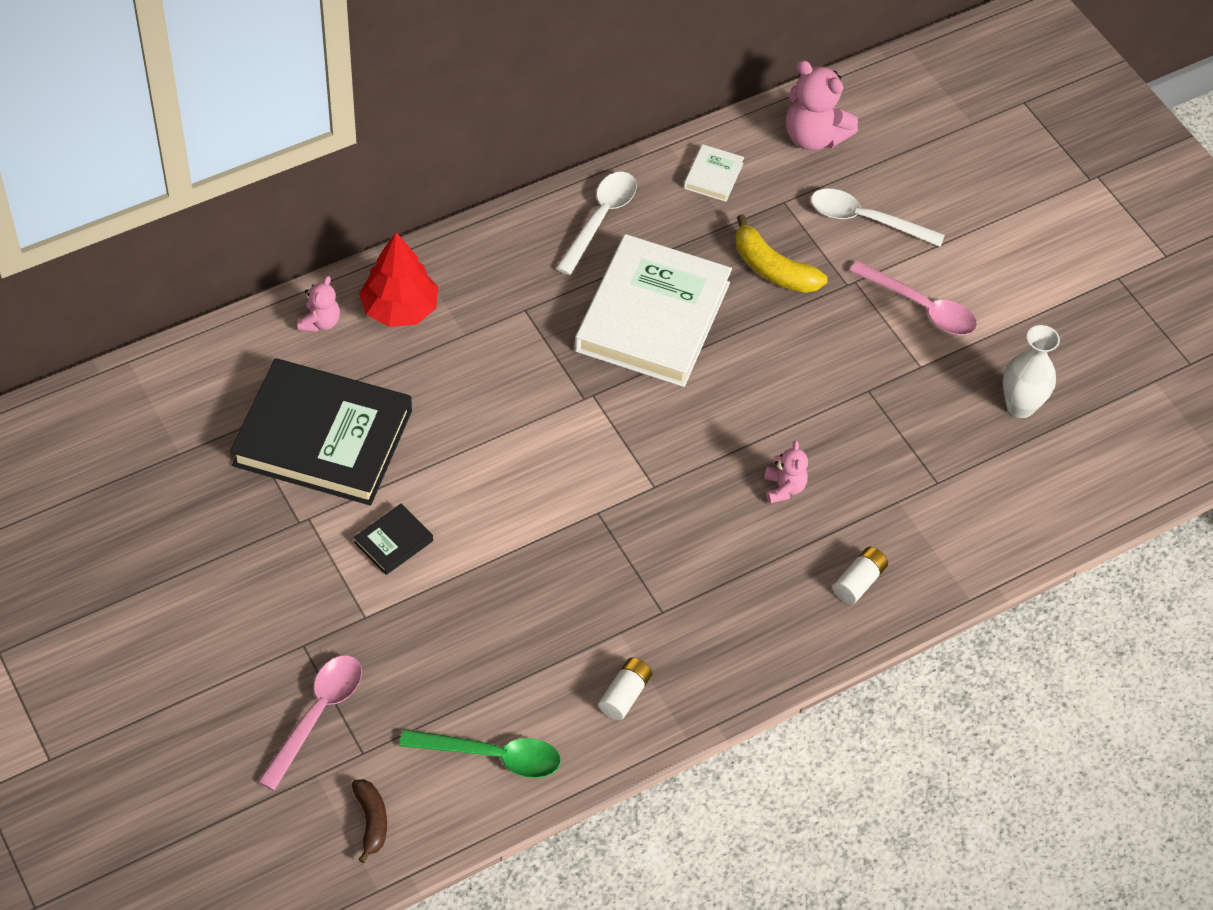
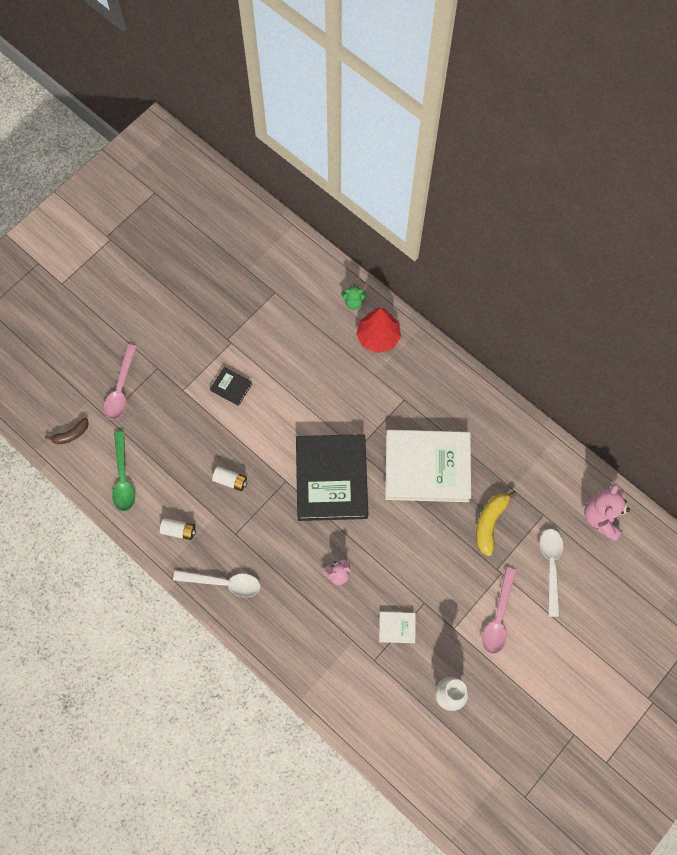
camera: 75 degrees right, 15 degrees up
black book [230,358,412,505] -> black book moved to [296,434,368,521]
pink spoon [258,655,362,791] -> pink spoon turned 90 degrees clockwise [103,344,136,420]
pink teddy bear [297,276,340,332] -> green teddy bear [341,284,367,310]
white spoon [556,172,637,275] -> white spoon moved to [173,570,260,597]
white book [684,144,744,202] -> white book moved to [379,612,415,643]
white battery [833,547,888,604] -> white battery moved to [212,466,247,491]

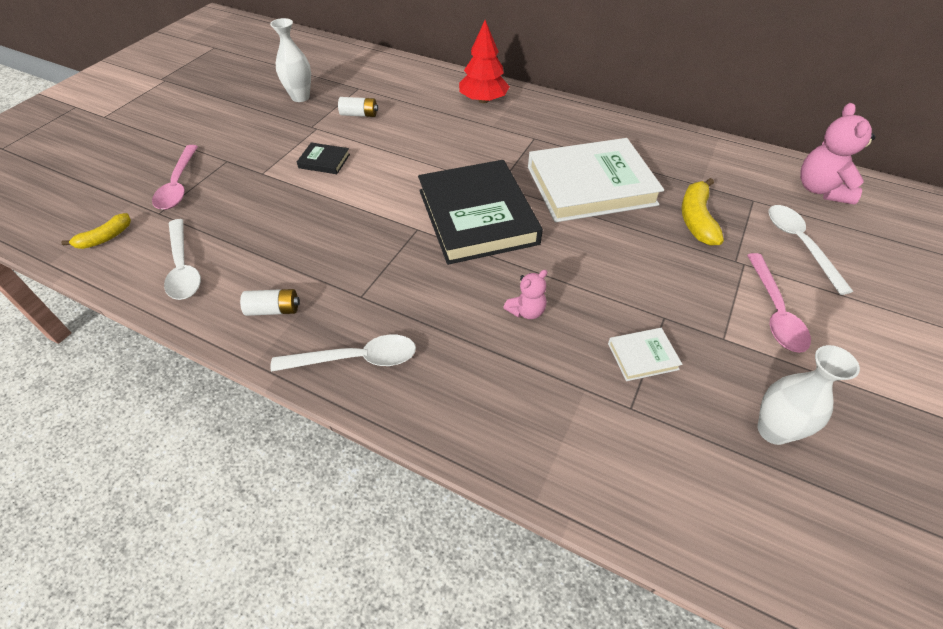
camera: 15 degrees left, 20 degrees down
brown banana [45,418,89,444] -> yellow banana [61,213,131,249]
green spoon [112,431,135,511] -> white spoon [164,219,201,300]
white battery [212,466,247,491] -> white battery moved to [338,97,378,117]
green teddy bear [341,284,367,310] -> none
none -> white vase [270,18,311,102]

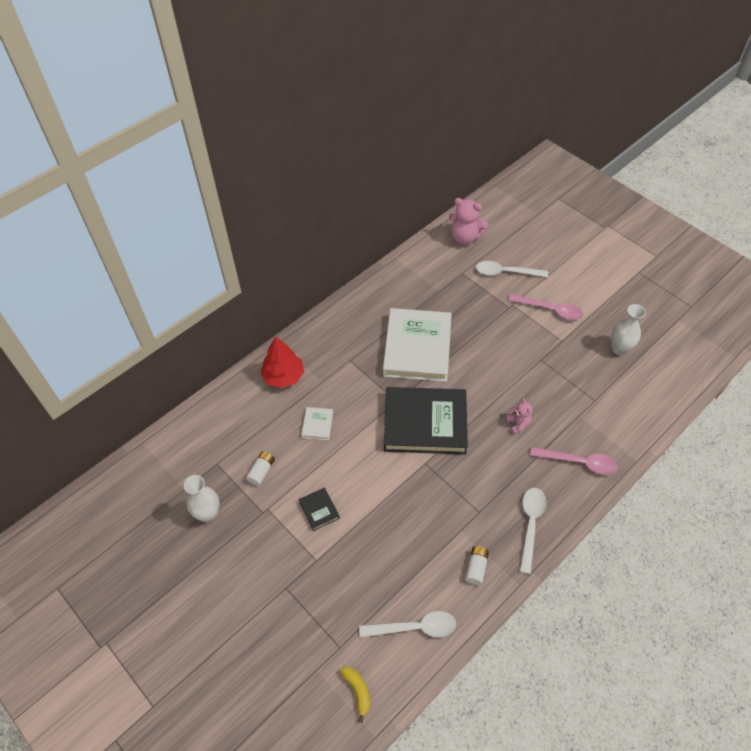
camera: 70 degrees left, 5 degrees up
pink spoon [152,145,198,210] -> pink spoon moved to [530,447,618,475]
black book [297,143,350,174] -> black book turned 60 degrees counterclockwise [298,488,340,531]
white book [608,328,682,381] -> white book moved to [301,407,333,440]
yellow banana [681,178,724,246] -> none

